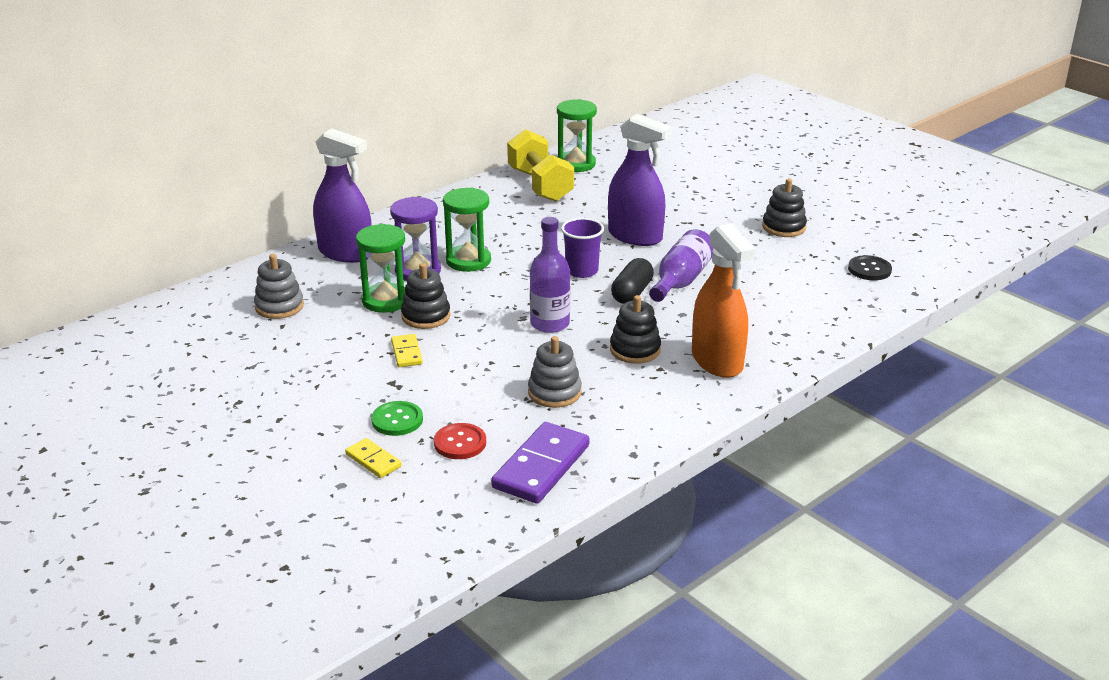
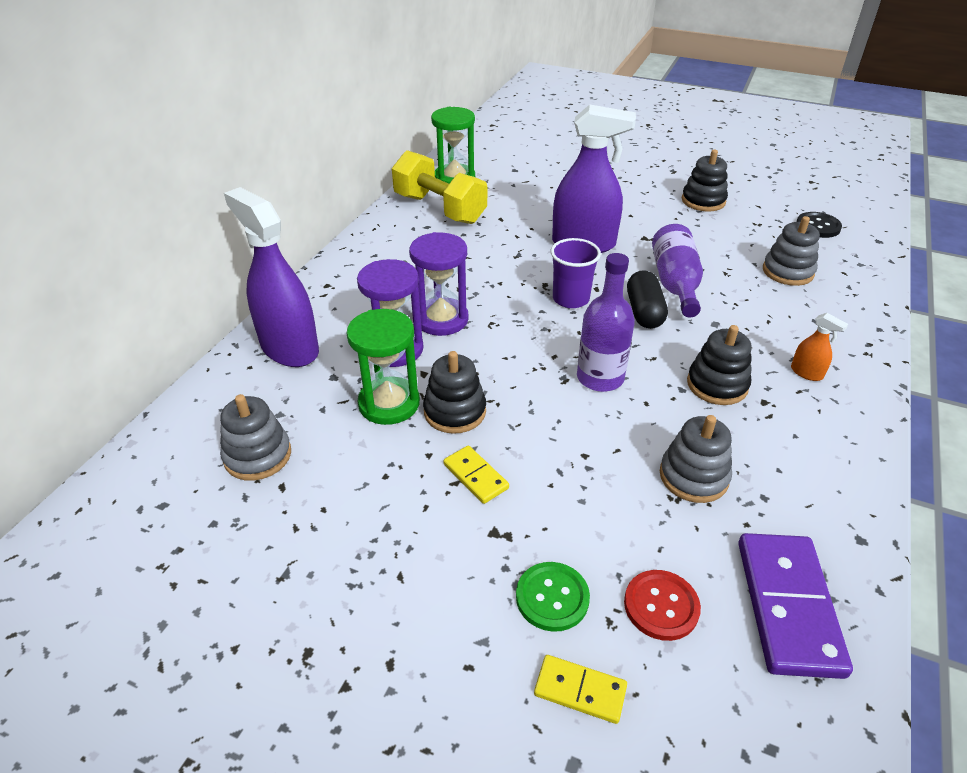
camera: 25 degrees left, 10 degrees up
purple spray bottle [313,128,372,263] -> purple spray bottle turned 135 degrees counterclockwise [224,187,319,367]
green hourglass [443,188,491,272] -> purple hourglass [409,232,469,336]
orange spray bottle [692,223,755,378] -> orange spray bottle [791,313,848,381], size x0.42
none -> grey stacking toy [763,216,820,286]

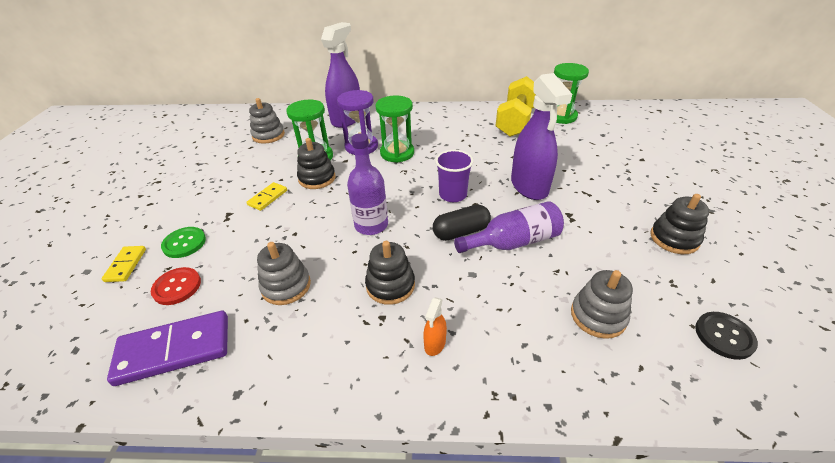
camera: 70 degrees right, 0 degrees up
purple hourglass [409,232,469,336] -> green hourglass [375,96,414,163]

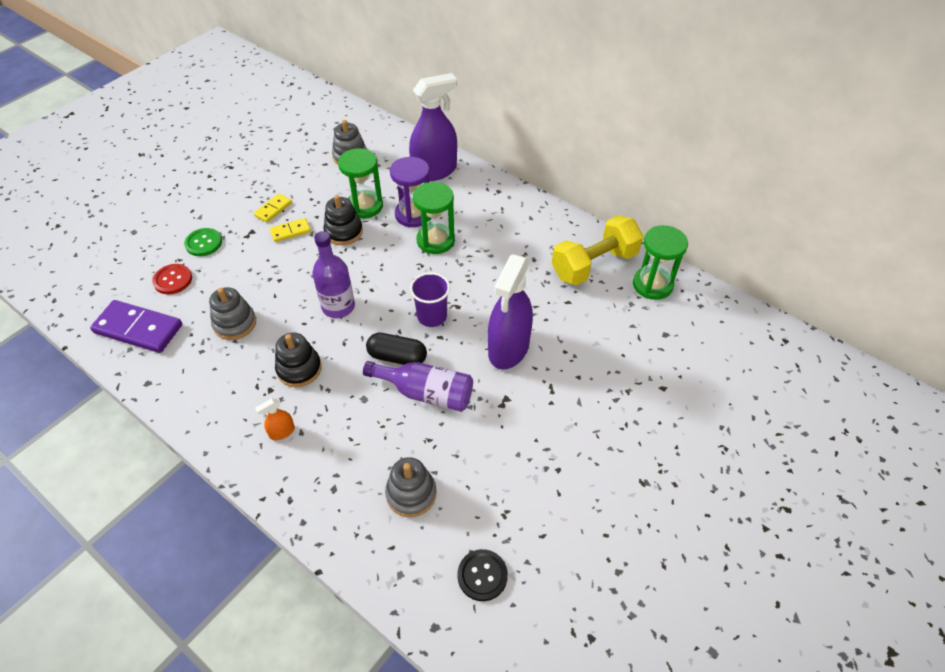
camera: 35 degrees right, 10 degrees up
yellow domino [102,246,146,282] -> yellow domino moved to [254,194,292,223]
black stacking toy [650,194,709,254] -> none

